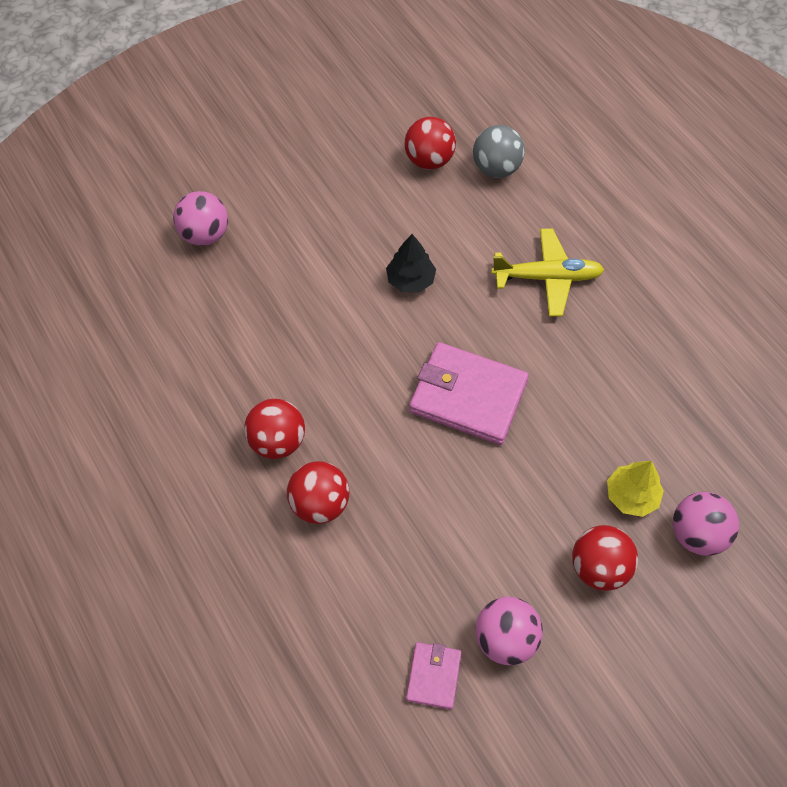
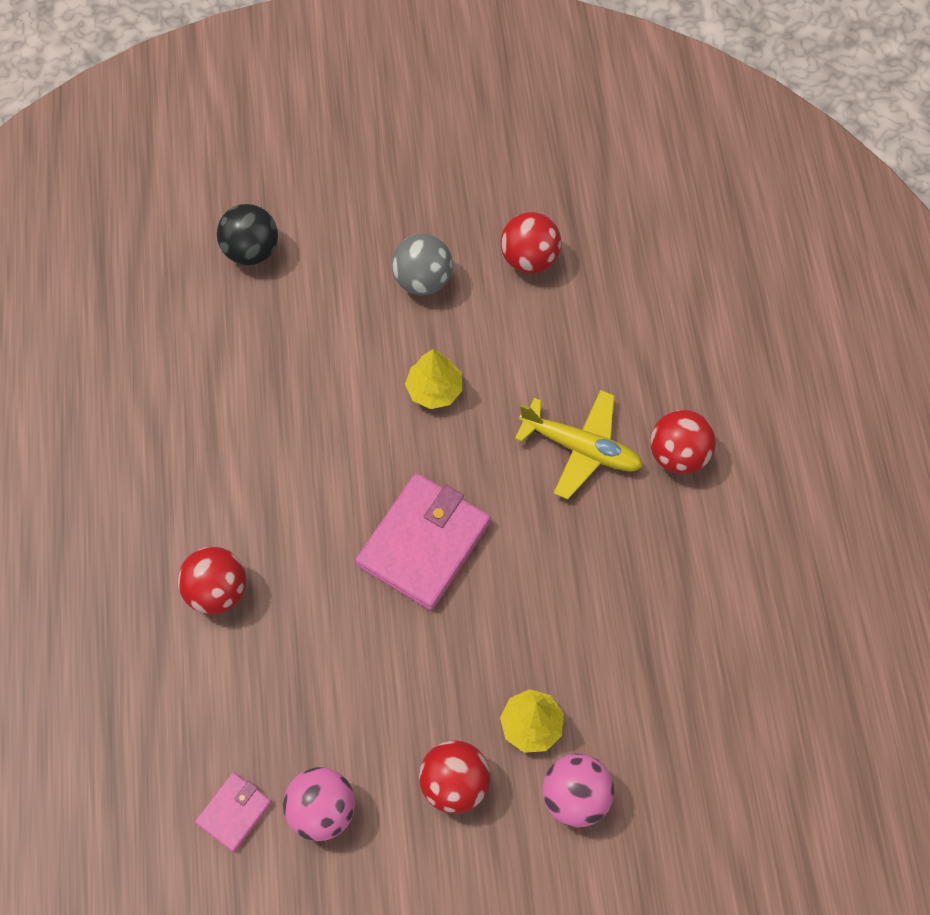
camera: 25 degrees right, 5 degrees up
pink ball [173,191,228,246] -> black ball [217,204,278,265]
red ball [244,399,305,459] -> red ball moved to [650,410,716,474]
black tree [386,234,436,293] -> yellow tree [405,349,463,409]
pink wallet [409,342,529,445] -> pink wallet turned 75 degrees clockwise [356,473,491,610]
grey ball [473,125,525,178] -> grey ball moved to [392,234,453,295]

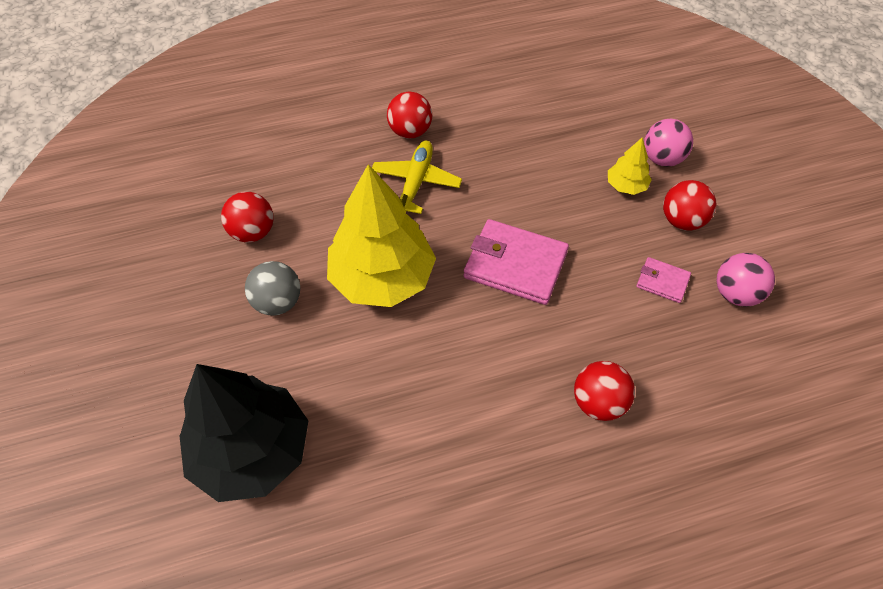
camera: 100 degrees left, 10 degrees down
pink wallet [195,772,272,852] -> pink wallet moved to [636,257,691,303]
black ball [217,204,278,265] -> black tree [179,364,308,502]
yellow tree [405,349,463,409] -> yellow tree [327,164,436,307], size x2.24

